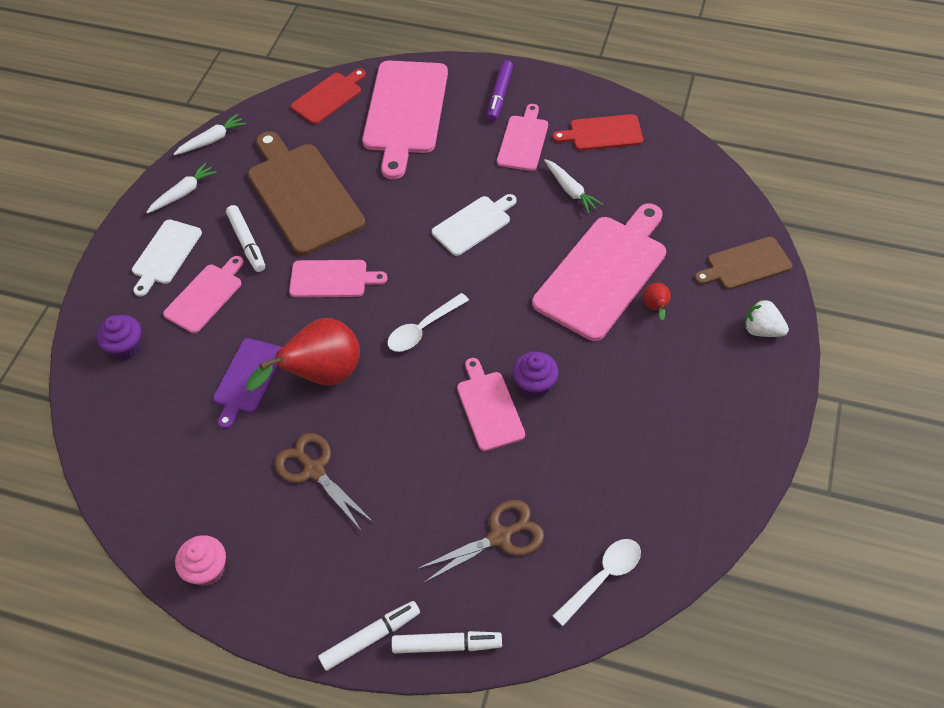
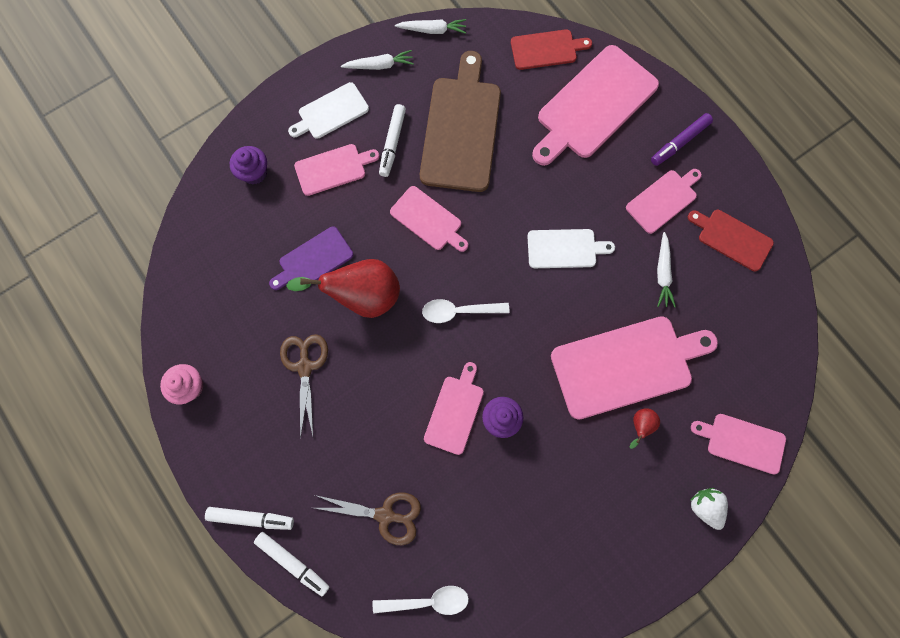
camera: 35 degrees right, 20 degrees up
brown cutting board [694,237,792,290] -> pink cutting board [691,414,786,474]

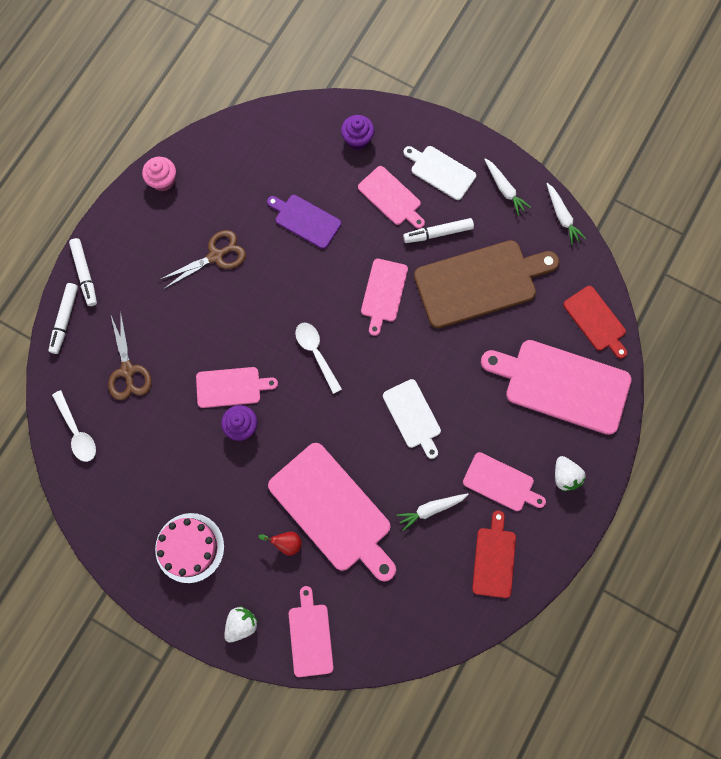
camera: 65 degrees right, 0 degrees up
red pear [286,259,400,318] -> none
purple marker [651,113,713,166] -> white strawberry [555,456,585,491]
none -> pink cake [155,513,224,583]

